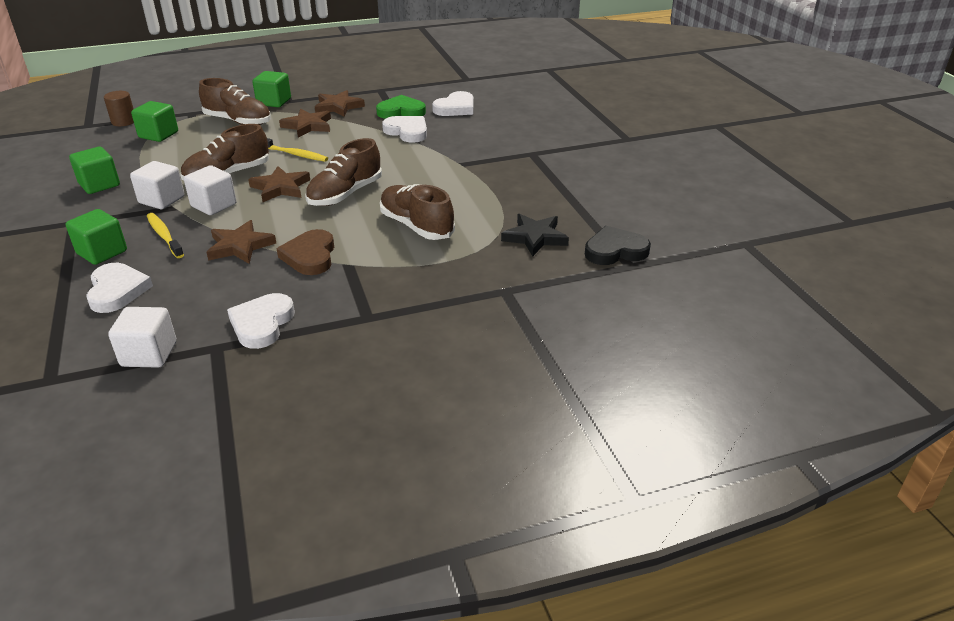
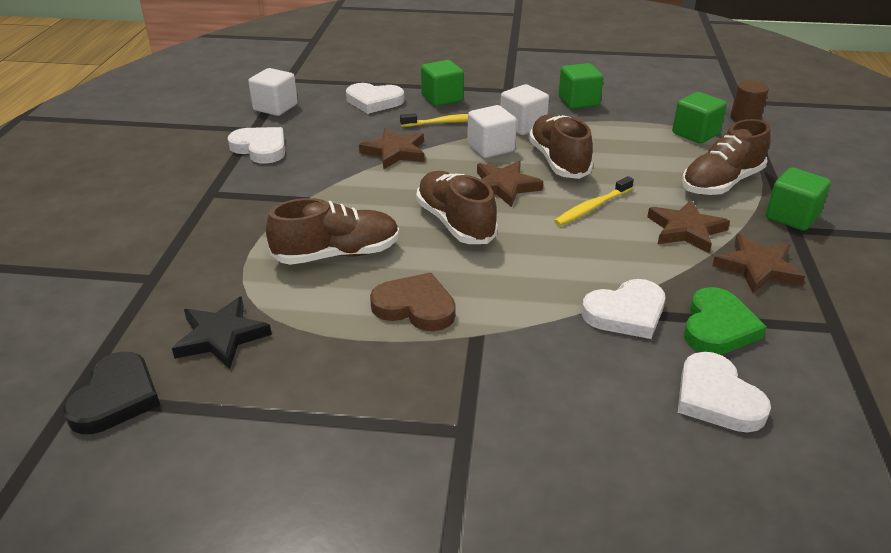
camera: 115 degrees right, 0 degrees up
brown heart [276,229,334,275] -> brown heart moved to [370,273,456,331]

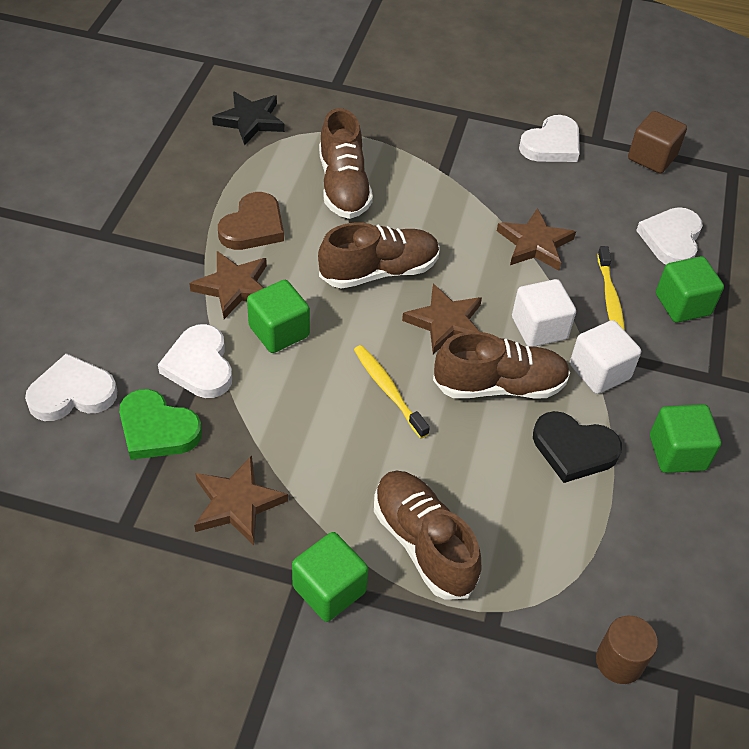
camera: 95 degrees right, 15 degrees up
black heart [63,352,160,434] -> black heart moved to [533,411,622,483]
white cube [248,68,298,116] -> brown cube [628,111,687,174]
brown star [647,200,730,253] -> brown star moved to [189,251,267,319]
green cube [672,92,727,144] -> green cube moved to [247,280,310,353]

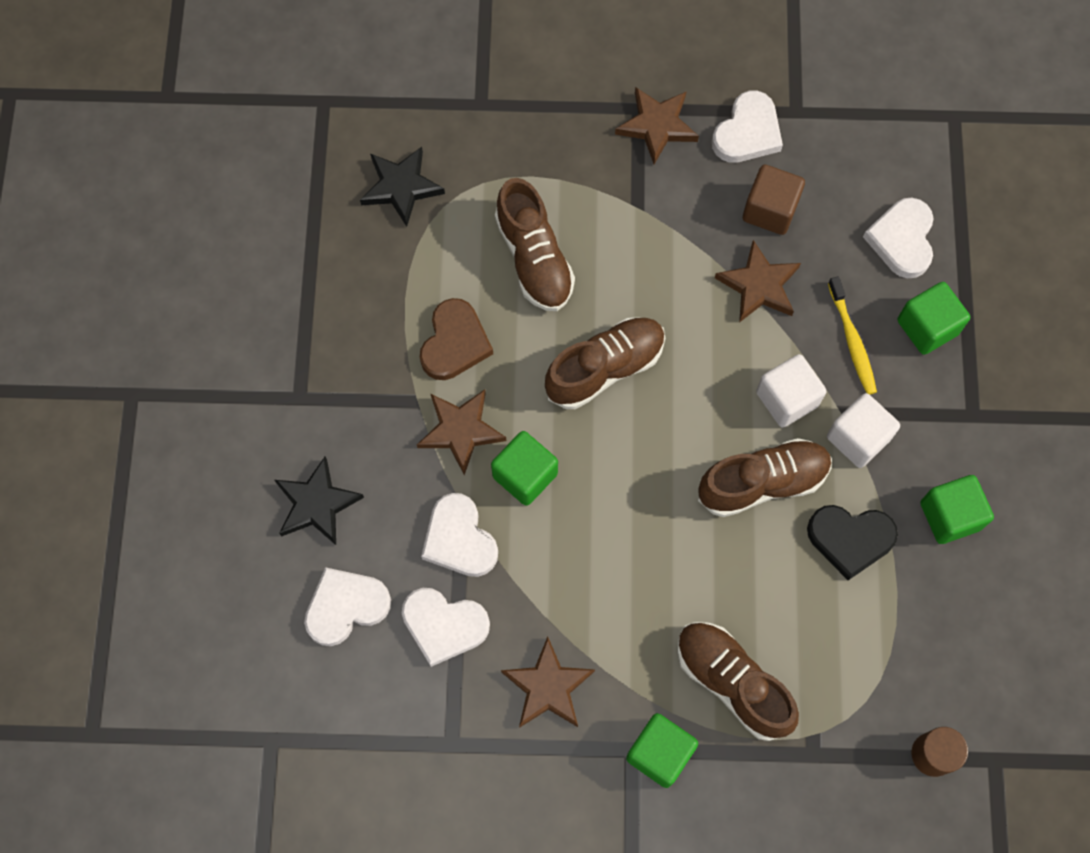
camera: 10 degrees left, 20 degrees up
green heart [119,389,202,460] -> white heart [402,588,490,667]
yellow toothbrush [354,345,430,438] -> none
brown star [402,284,482,354] -> brown star moved to [615,87,699,164]
brown cube [628,111,687,174] -> brown cube moved to [743,165,805,235]
none -> black star [275,456,364,545]

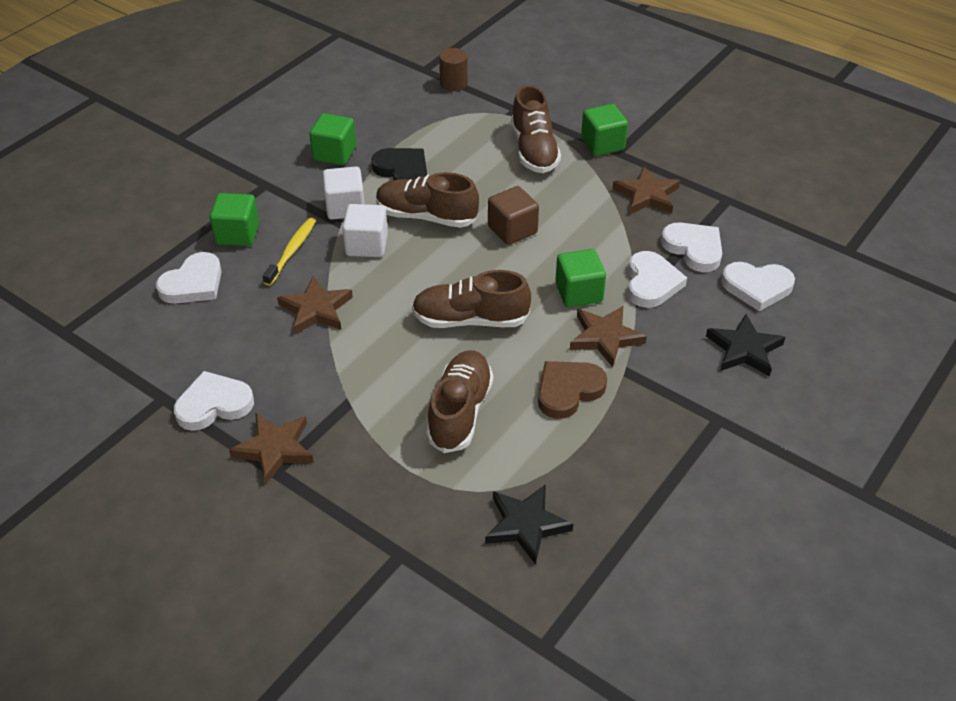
camera: 145 degrees left, 25 degrees down
brown cube [743,165,805,235] -> brown cube moved to [488,186,539,245]

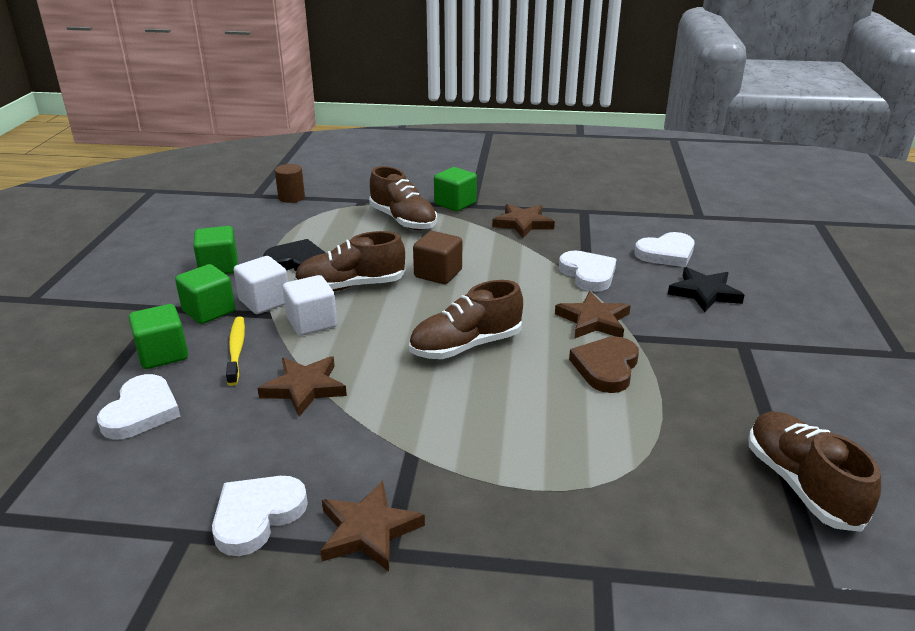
camera: 30 degrees left, 15 degrees down
brown shoe [426,350,493,453] -> brown shoe moved to [748,411,881,532]
black star [485,484,573,565] -> none
green cube [555,249,606,307] -> green cube moved to [175,264,235,324]
white heart [661,222,722,272] -> none

